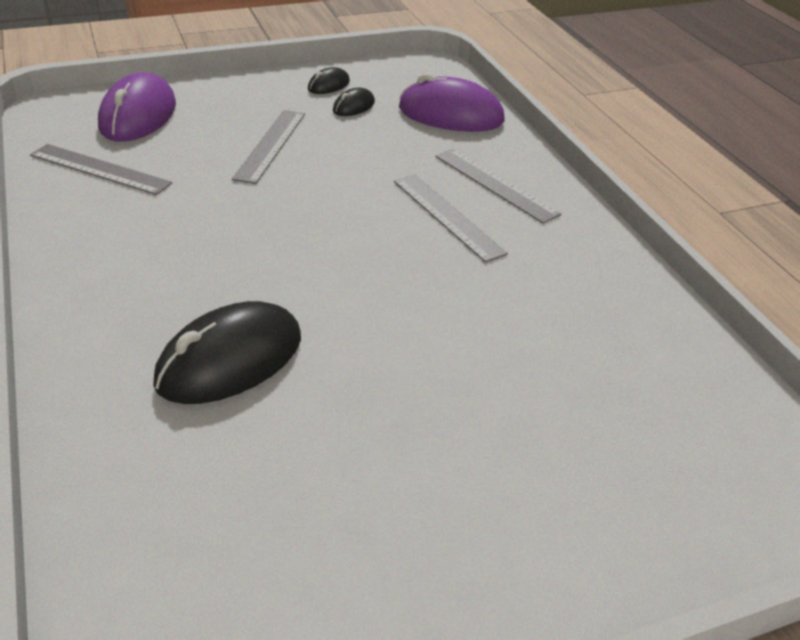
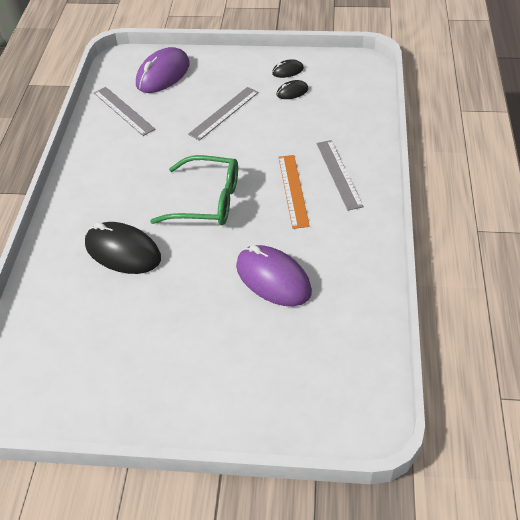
camera: 30 degrees right, 10 degrees up
black mouse [153,301,301,404] -> black mouse turned 45 degrees clockwise [85,222,161,274]
grey ruler [394,174,508,263] -> orange ruler [278,155,310,229]
purple mouse [399,73,505,132] -> purple mouse moved to [236,245,312,306]
none -> green glasses [150,155,238,225]

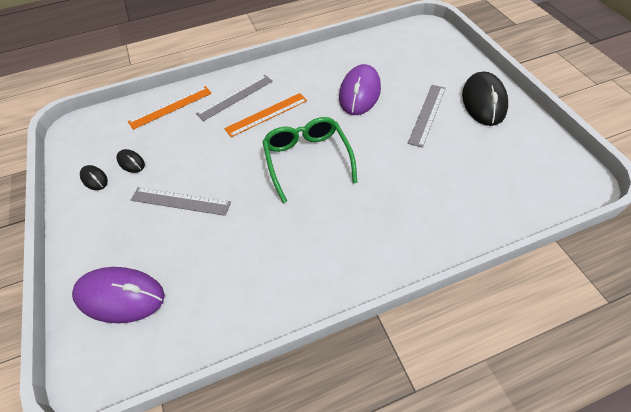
camera: 115 degrees left, 5 degrees up
black mouse [85,222,161,274] -> black mouse moved to [462,72,508,126]
grey ruler [94,87,156,136] -> grey ruler moved to [408,85,446,148]
none -> orange ruler [128,86,212,130]

